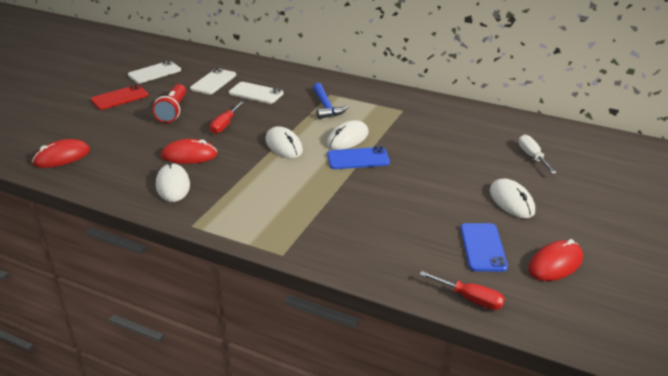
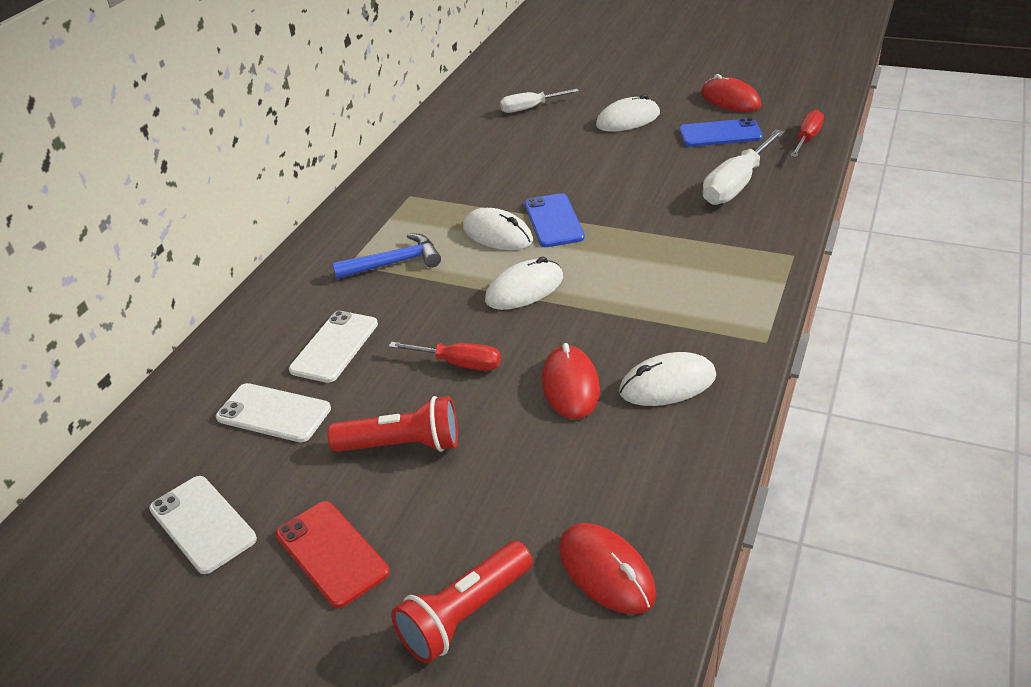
camera: 90 degrees left, 5 degrees up
none -> red flashlight [391,541,533,664]
none -> white screwdriver [703,129,784,205]

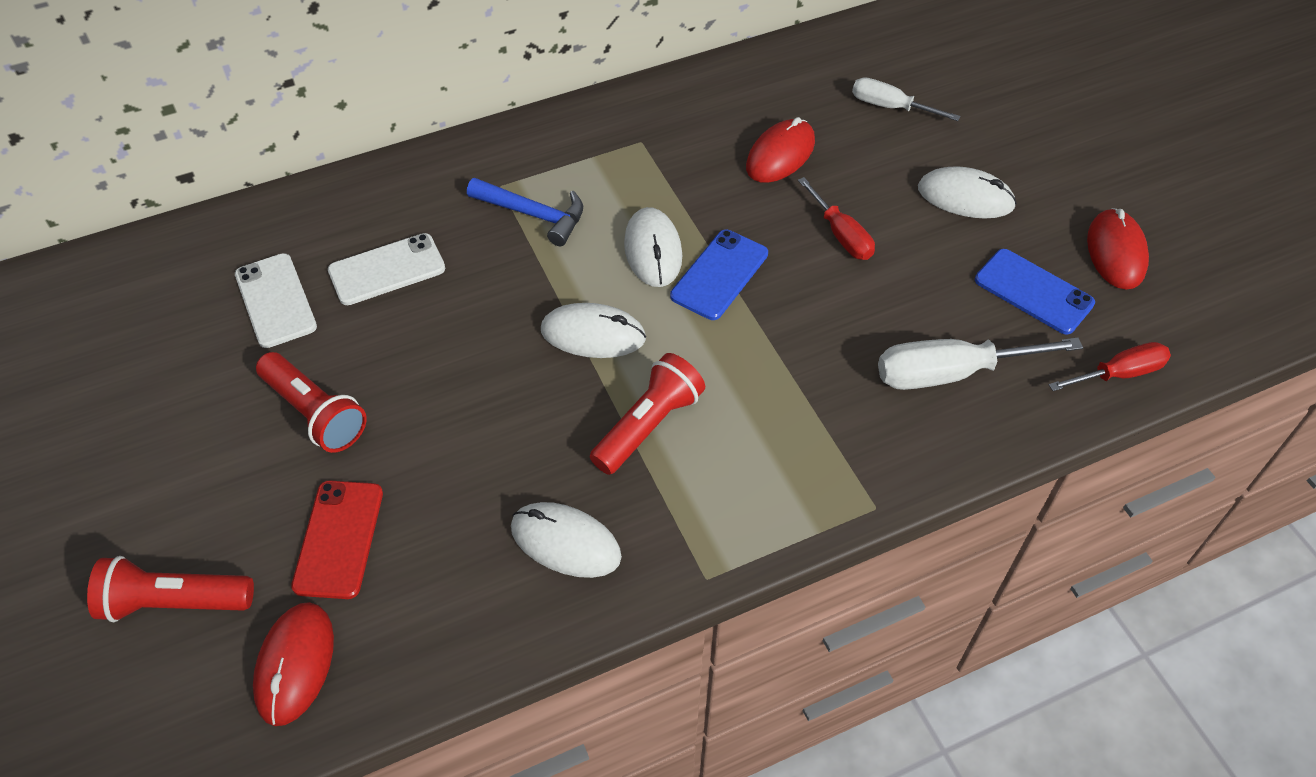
camera: 40 degrees right, 15 degrees up
white phone [149,476,257,574] -> none
red phone [276,501,390,608] -> red phone moved to [291,480,383,599]
red screwdriver [389,342,501,371] -> red screwdriver moved to [798,177,875,260]
red mouse [542,343,600,419] -> red mouse moved to [746,117,815,183]
none -> red flashlight [590,353,705,475]

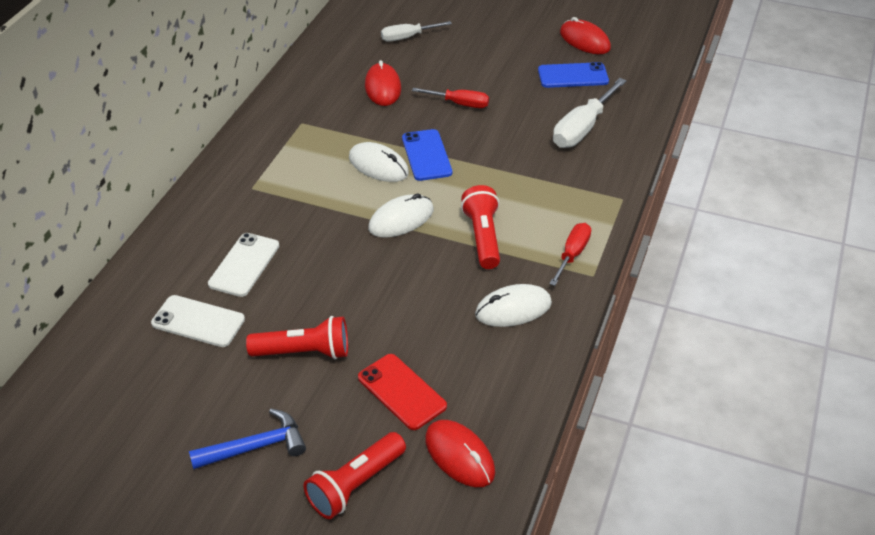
camera: 45 degrees left, 10 degrees down
blue hammer [467,178,583,246] -> blue hammer moved to [189,409,306,469]
white mouse [918,166,1017,219] -> none
red screwdriver [1049,342,1171,391] -> red screwdriver moved to [549,223,591,286]

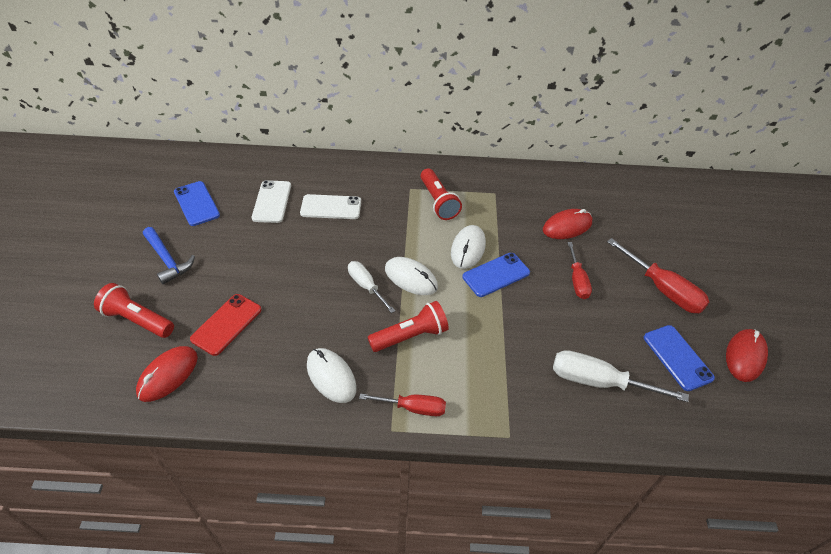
camera: 70 degrees right, 5 degrees up
red flashlight [246,316,348,359] -> red flashlight moved to [420,168,462,220]
white screwdriver [381,21,452,42] -> white screwdriver moved to [348,261,395,313]
none -> blue phone [174,181,220,226]
none -> red screwdriver [607,238,709,313]

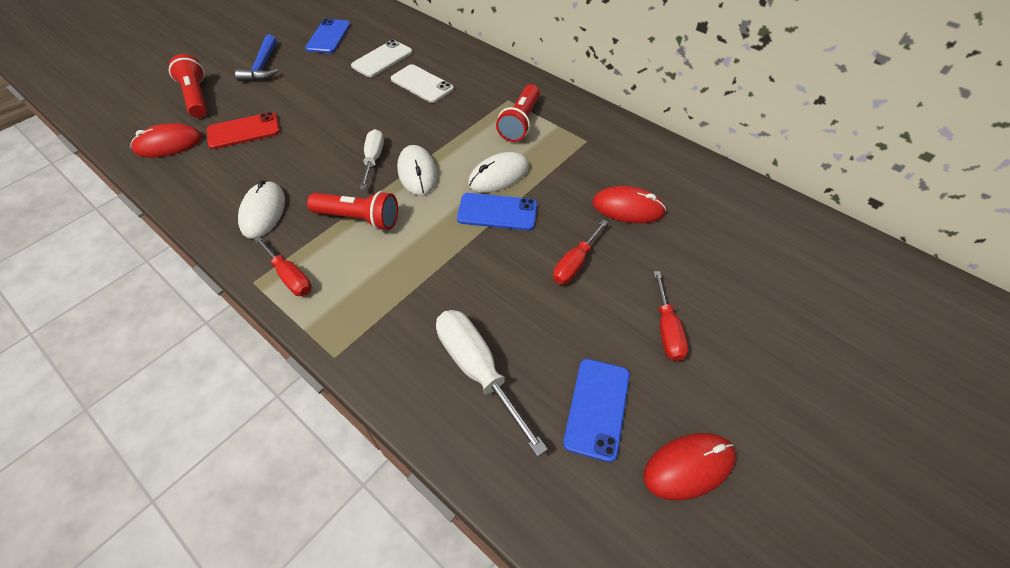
camera: 40 degrees right, 5 degrees up
red screwdriver [607,238,709,313] -> red screwdriver [654,271,688,361], size x0.64

